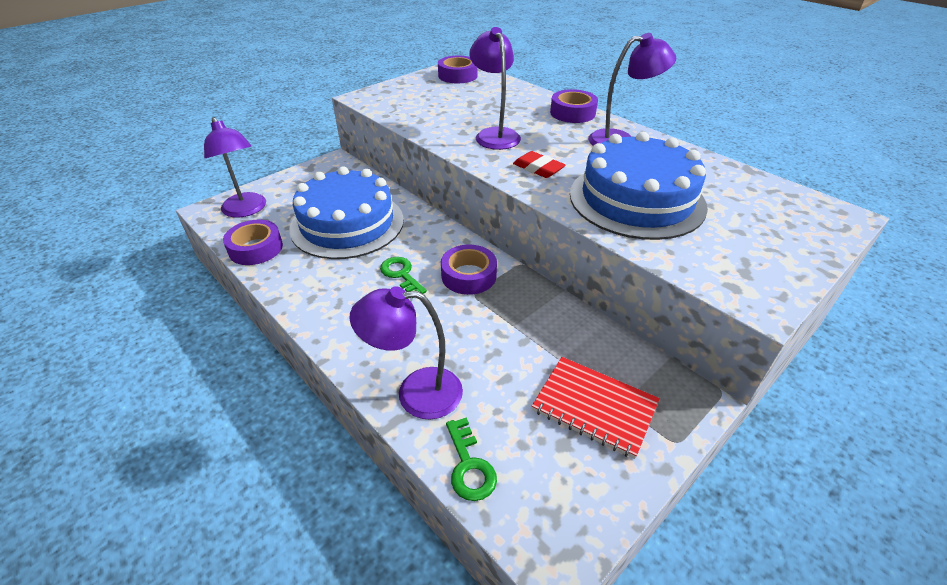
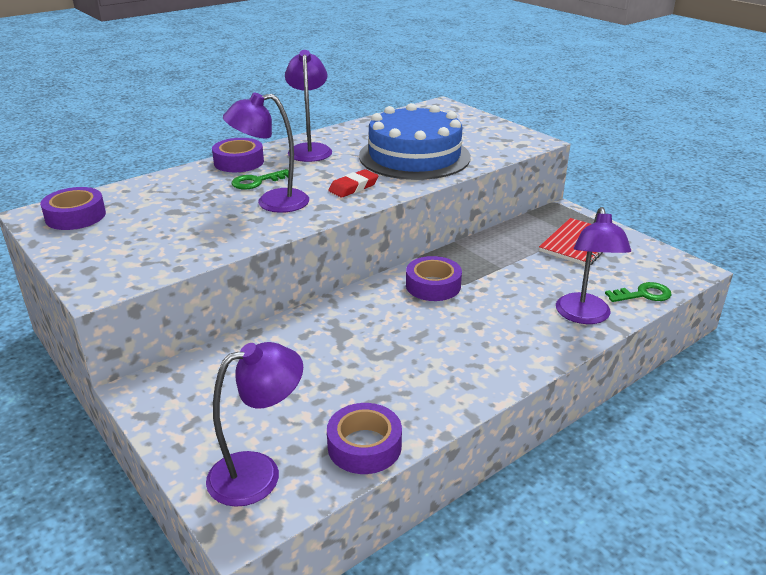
camera: 85 degrees left, 10 degrees down
blue cake [289,166,404,259] -> none
green key [380,257,427,294] -> green key moved to [231,169,289,190]

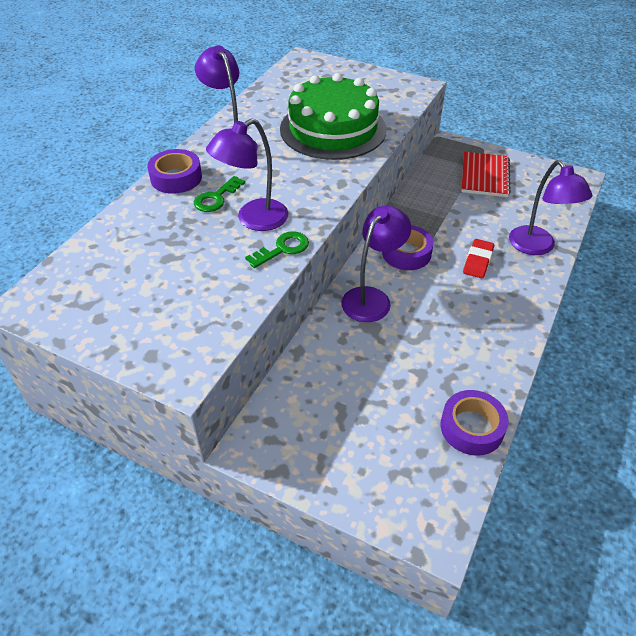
camera: 25 degrees left, 15 degrees up
purple tape [40,187,106,230] -> none
purple lamp [206,342,303,507] -> purple lamp moved to [341,205,411,322]
red eraser [328,169,378,197] -> red eraser moved to [463,239,494,278]
blue cake [359,103,471,180] -> green cake [280,73,387,160]
green key [605,282,672,302] -> green key moved to [245,231,309,268]

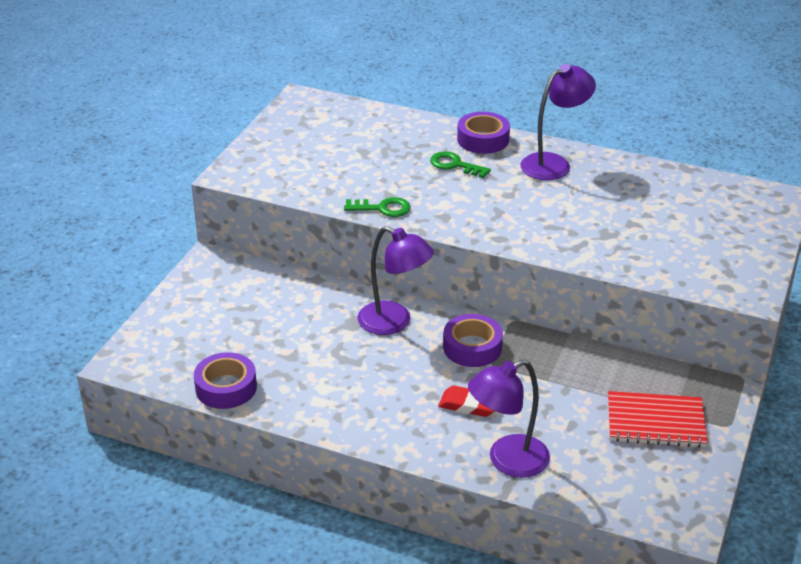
camera: 85 degrees right, 10 degrees down
purple lamp [206,118,288,231] -> none
green key [245,231,309,268] -> green key turned 45 degrees counterclockwise [344,197,411,217]
green cake [280,73,387,160] -> none

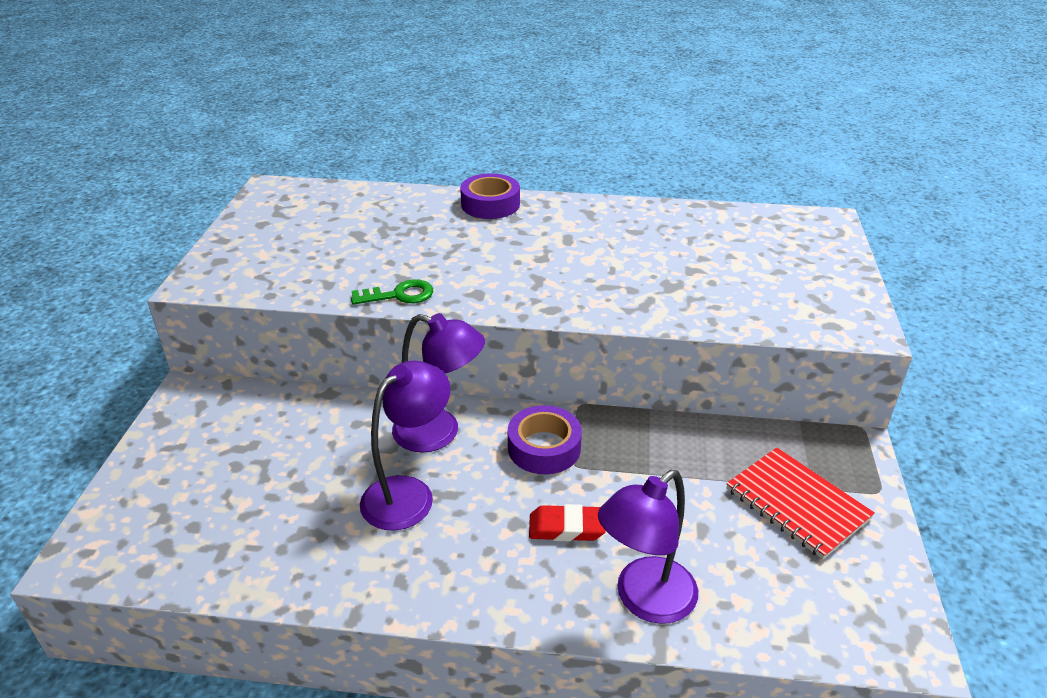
camera: 15 degrees left, 0 degrees up
purple tape [194,352,257,409] -> none
green key [430,151,491,178] -> none
purple lamp [520,64,596,180] -> purple lamp moved to [360,361,450,530]
red notebook [608,391,708,448] -> red notebook turned 60 degrees clockwise [726,447,875,559]

